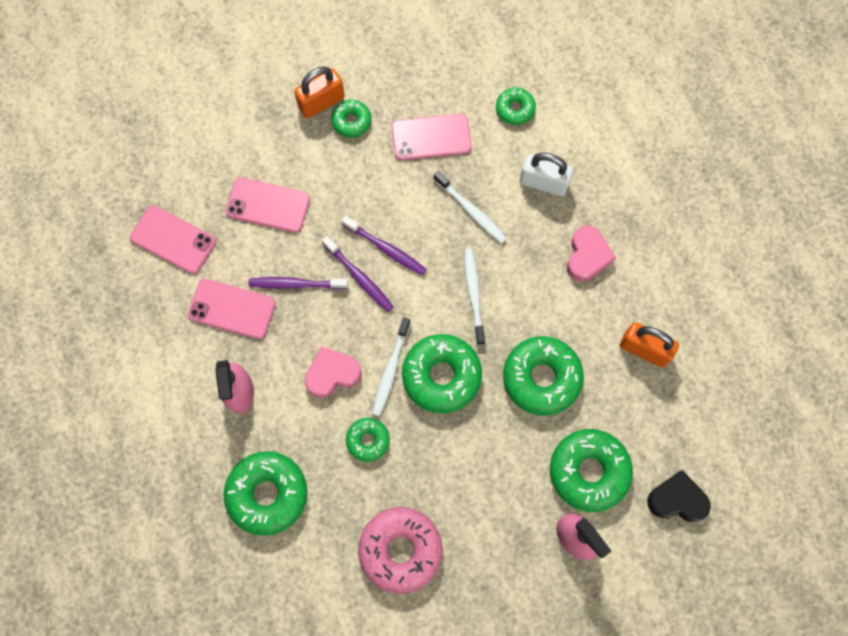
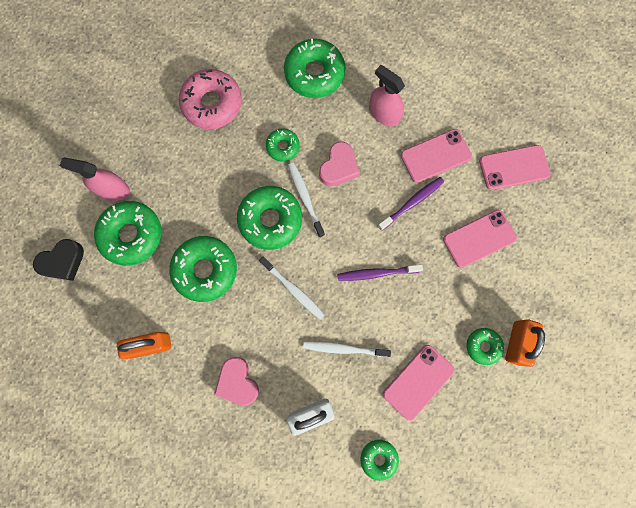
camera: 140 degrees right, 5 degrees up
purple toothbrush [322,236,393,312] -> none

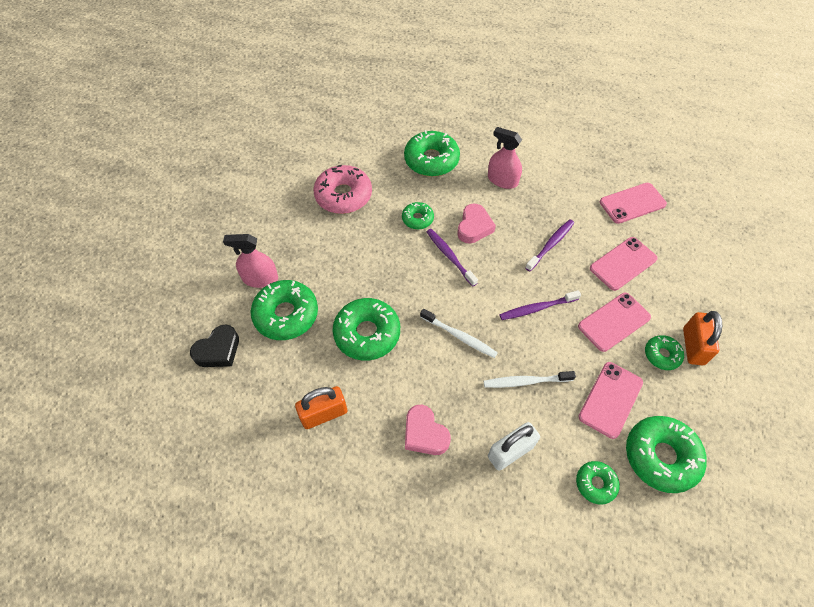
camera: 10 degrees left, 20 degrees down
green donut [237,186,302,250] -> green donut moved to [626,416,707,493]
white toothbrush [288,163,325,238] -> purple toothbrush [427,229,478,287]
pink phone [401,129,472,183] -> pink phone moved to [578,293,651,352]

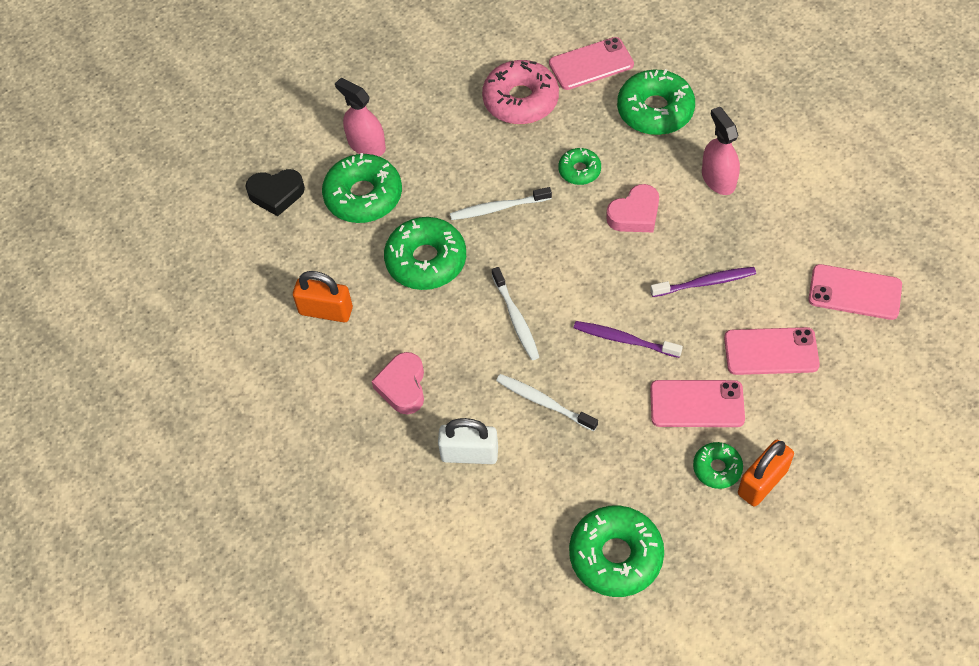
camera: 40 degrees right, 0 degrees up
purple toothbrush [427,229,478,287] -> none
green donut [576,461,620,504] -> none
pink phone [578,362,643,439] -> pink phone moved to [549,37,634,90]
none -> white toothbrush [450,187,552,220]

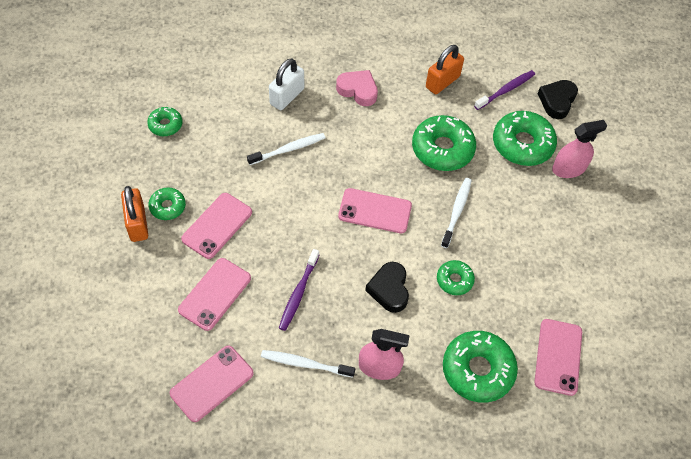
camera: 115 degrees right, 0 degrees up
pink donut [482,60,559,124] -> none
white toothbrush [492,267,539,360] -> white toothbrush moved to [261,350,355,378]
green donut [569,505,664,597] -> green donut [147,107,182,136], size x0.54
purple toothbrush [574,321,683,358] -> purple toothbrush moved to [474,70,535,110]
pink heart [606,184,659,232] -> black heart [365,262,409,313]
none -> pink phone [338,188,412,233]

